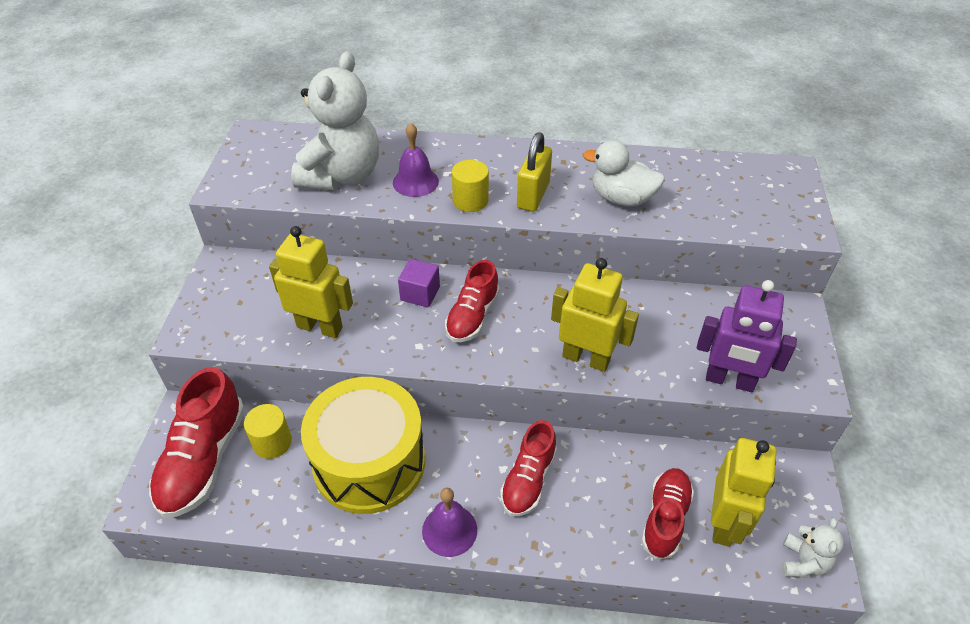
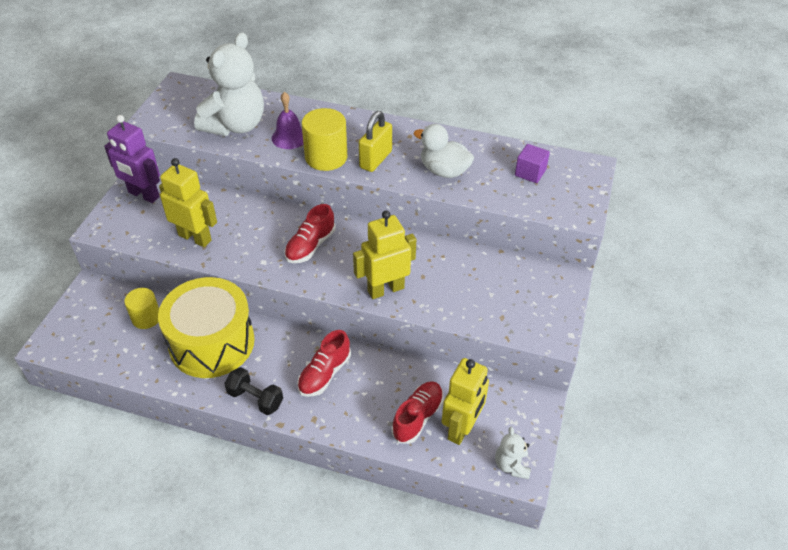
camera: 10 degrees right, 0 degrees up
red shoe [149,367,245,518] -> none
purple cube [398,259,440,307] -> purple cube moved to [515,144,550,183]
purple bell [422,488,477,557] -> black dumbbell [224,367,283,415]
yellow cylinder [452,160,489,212] -> yellow cylinder [302,108,348,171], size x1.52
yellow robot [551,258,639,372] -> yellow robot turned 60 degrees counterclockwise [353,211,416,299]
purple robot [697,280,797,392] -> purple robot moved to [104,115,160,203]
white teddy bear [782,517,844,577] -> white teddy bear turned 150 degrees clockwise [495,427,531,479]

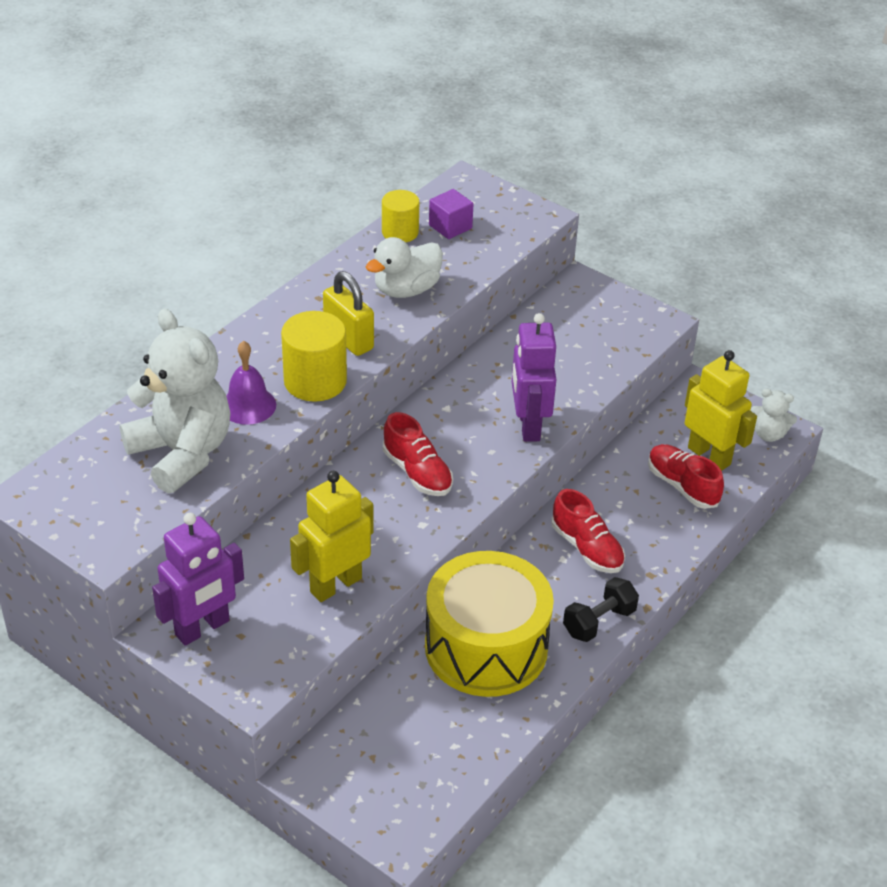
camera: 70 degrees left, 5 degrees down
yellow cylinder [124,288,159,329] -> yellow cylinder moved to [382,190,419,242]
yellow robot [353,211,416,299] -> purple robot [512,313,556,442]

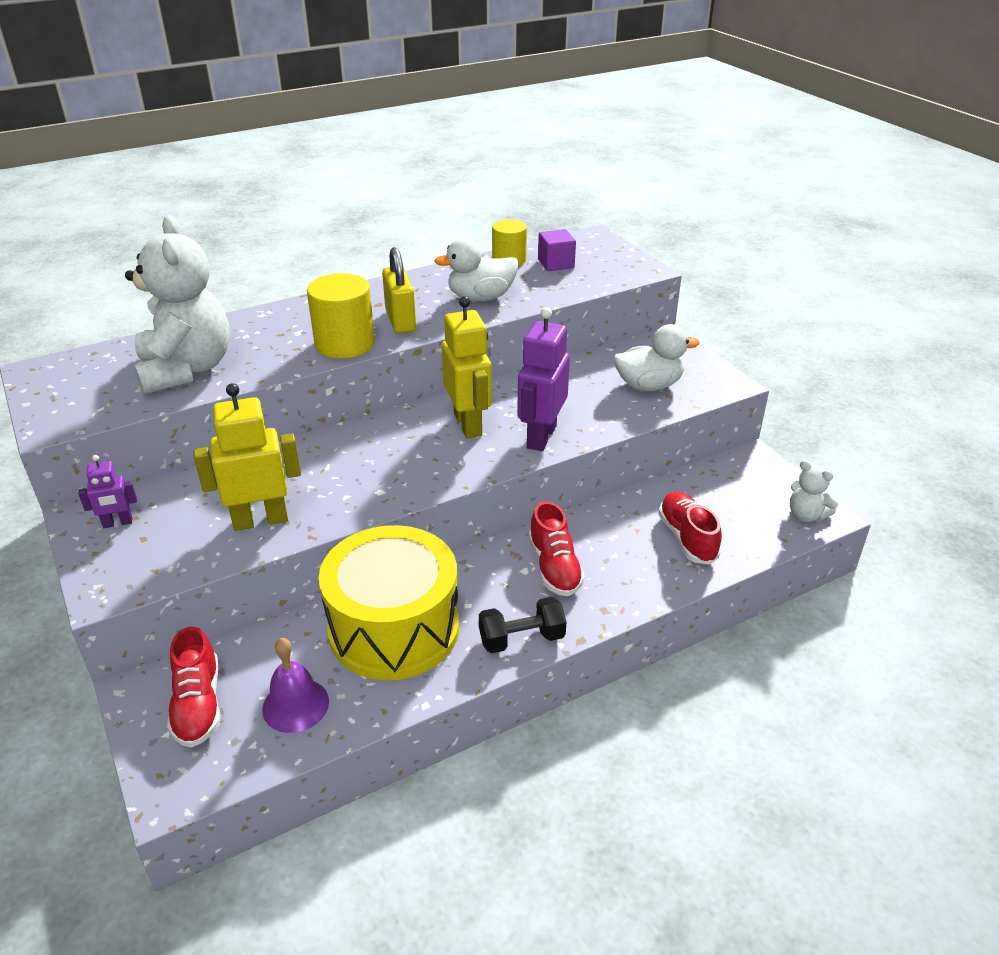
camera: 25 degrees right, 5 degrees down
purple robot [152,513,244,646] -> purple robot [78,455,137,528], size x0.52
purple bell [226,341,276,425] -> purple bell moved to [262,638,329,733]
red shoe [383,412,453,496] -> red shoe moved to [167,627,221,748]
yellow robot [685,350,757,471] -> yellow robot moved to [442,296,492,438]
none -> white duck [614,324,699,391]

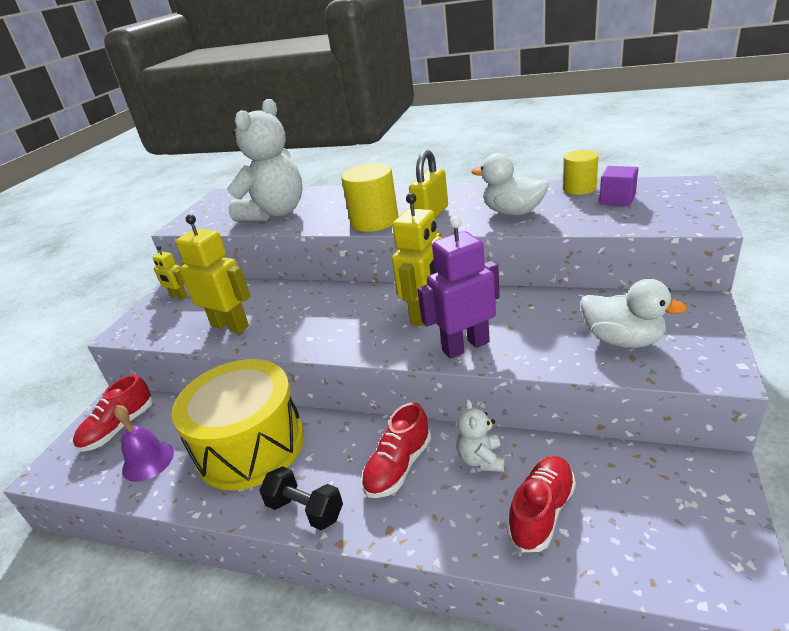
camera: 50 degrees right, 5 degrees down
purple robot [78,455,137,528] -> yellow robot [153,246,187,300]
white teddy bear [790,460,838,522] -> white teddy bear moved to [457,399,505,472]

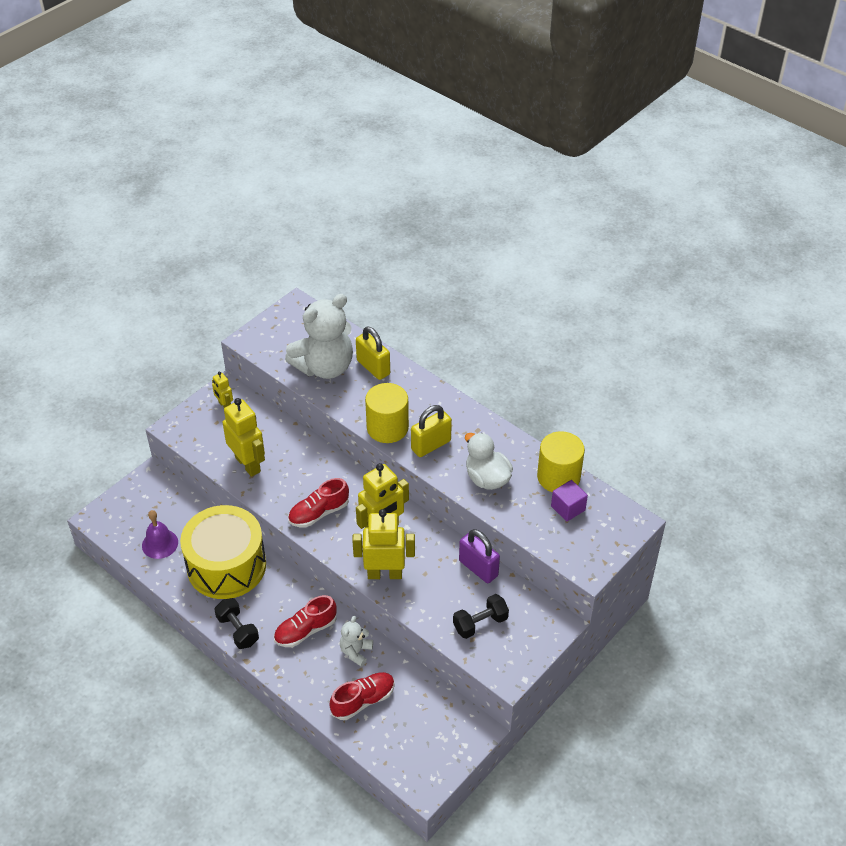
camera: 20 degrees right, 15 degrees up
red shoe [73,374,153,452] -> red shoe moved to [288,478,349,527]
purple robot [417,217,500,359] -> yellow robot [352,509,415,579]
yellow cylinder [563,150,599,195] -> yellow cylinder [537,431,585,492], size x1.52
white duck [581,279,687,348] -> black dumbbell [453,594,509,639]
none -> yellow padlock [356,326,390,380]
none -> purple padlock [459,529,500,583]

